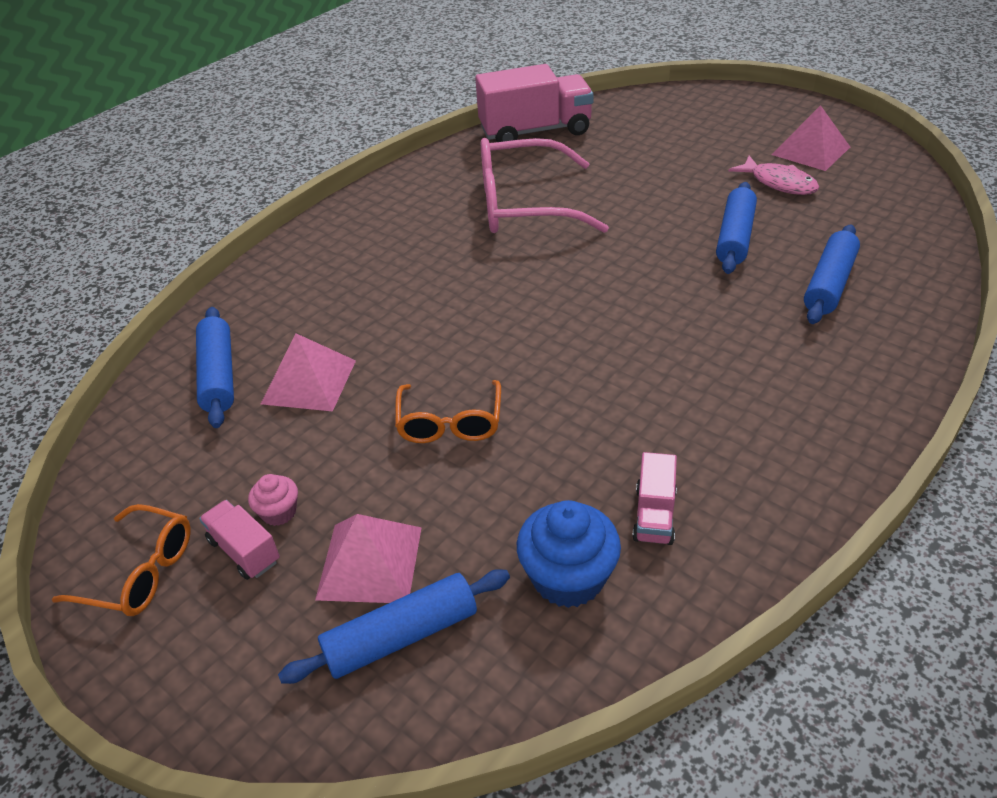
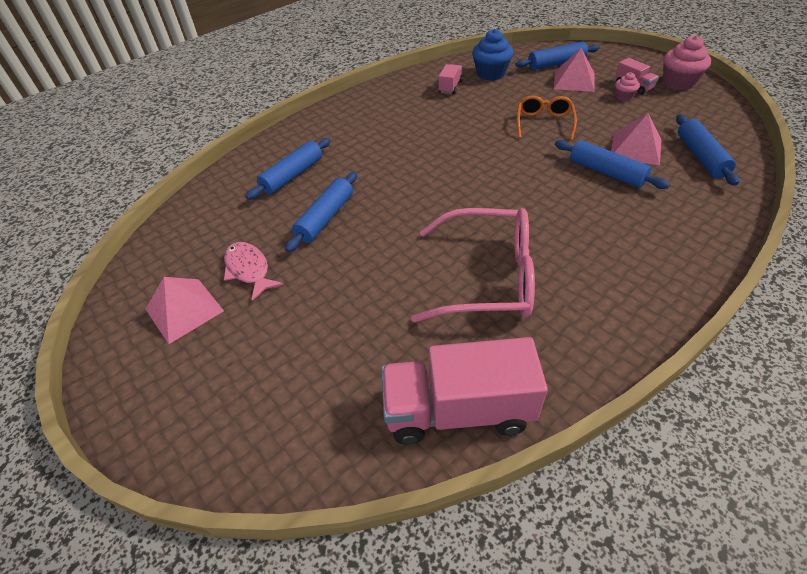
camera: 170 degrees left, 5 degrees up
orange glasses [52,504,191,616] -> pink cupcake [663,35,711,90]
none -> blue rolling pin [555,140,670,189]

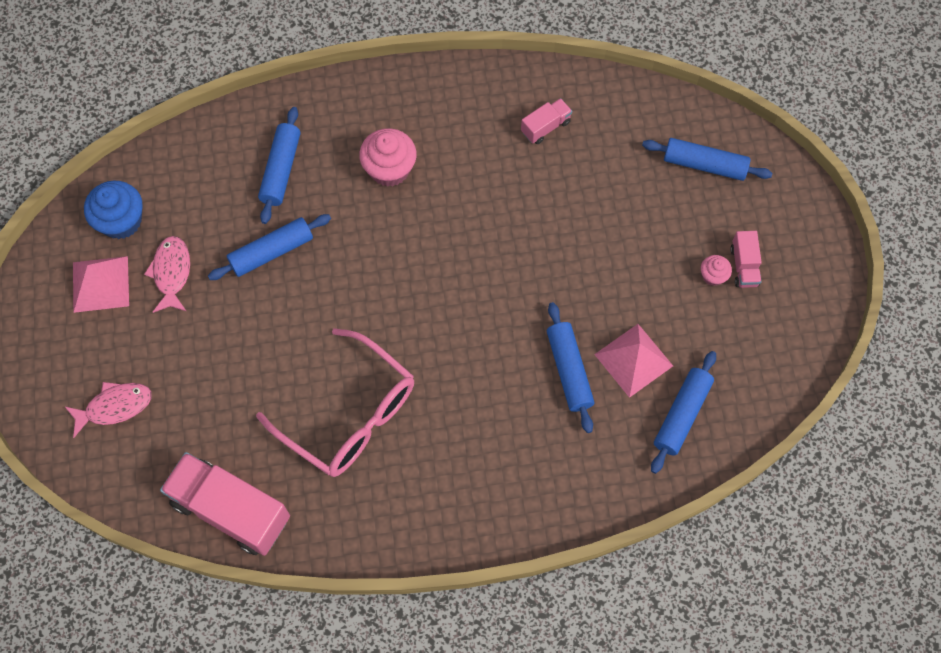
camera: 30 degrees right, 20 degrees up
blue rolling pin [246,138,330,200] -> blue rolling pin turned 60 degrees counterclockwise [258,107,300,224]
blue cupcake [472,29,513,81] -> blue cupcake moved to [84,181,143,239]
orange glasses [517,95,577,140] -> none
pink pyramid [554,48,595,92] -> none
pink cupcake [663,35,711,90] -> pink cupcake moved to [359,128,417,187]
none -> pink fish [64,382,152,438]

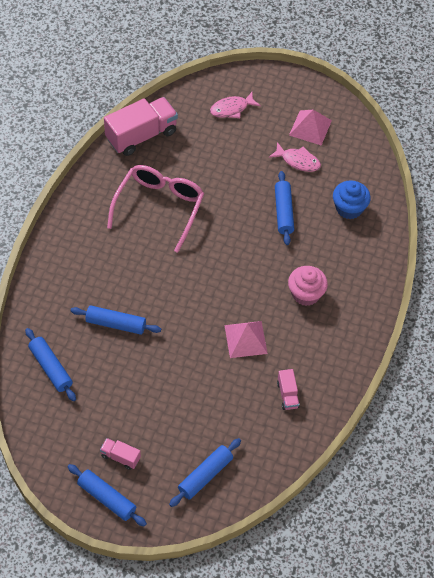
camera: 115 degrees right, 10 degrees down
pink fish [64,382,152,438] -> pink fish turned 60 degrees clockwise [210,92,261,118]
blue cupcake [84,181,143,239] -> blue cupcake moved to [333,180,371,219]
pink glasses [256,328,414,477] -> pink glasses turned 135 degrees clockwise [107,165,204,253]
blue rolling pin [258,107,300,224] -> blue rolling pin moved to [68,464,147,527]
pink pyramid [594,324,673,398] -> pink pyramid moved to [224,321,268,358]
pink cupcake [701,255,732,286] -> none

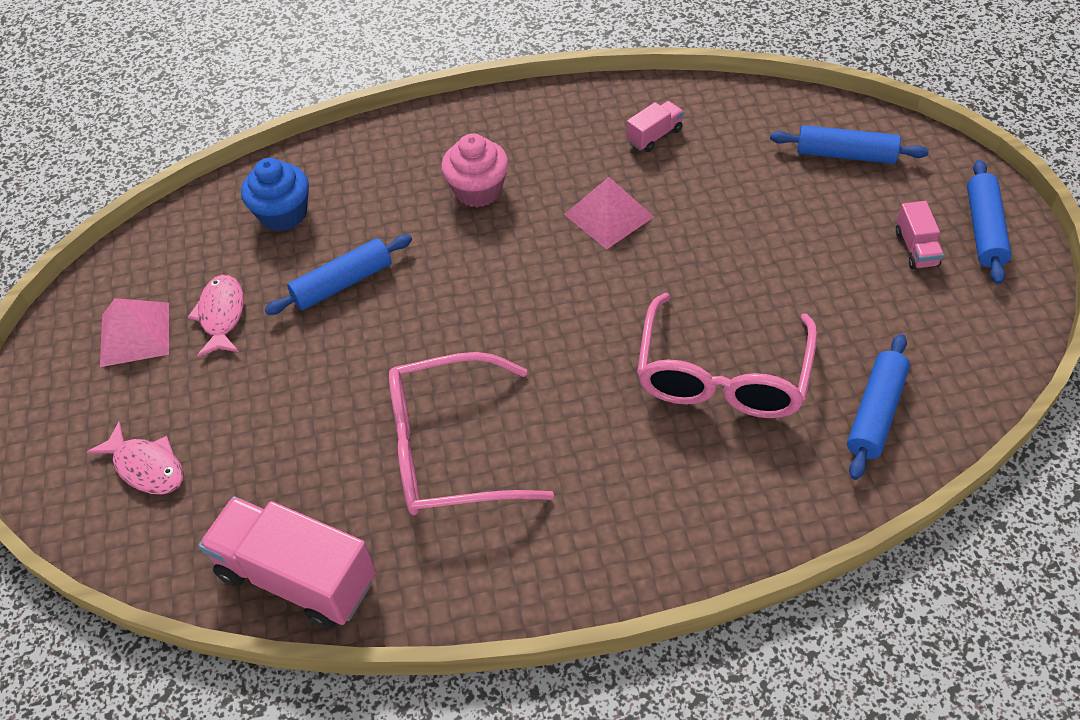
camera: 115 degrees left, 5 degrees down
blue rolling pin [70,305,161,335] -> pink glasses [637,293,817,418]

